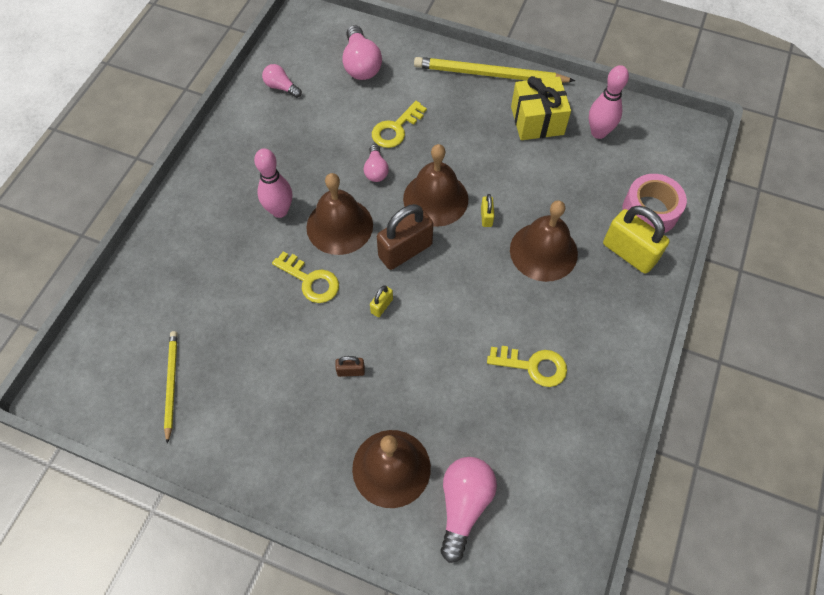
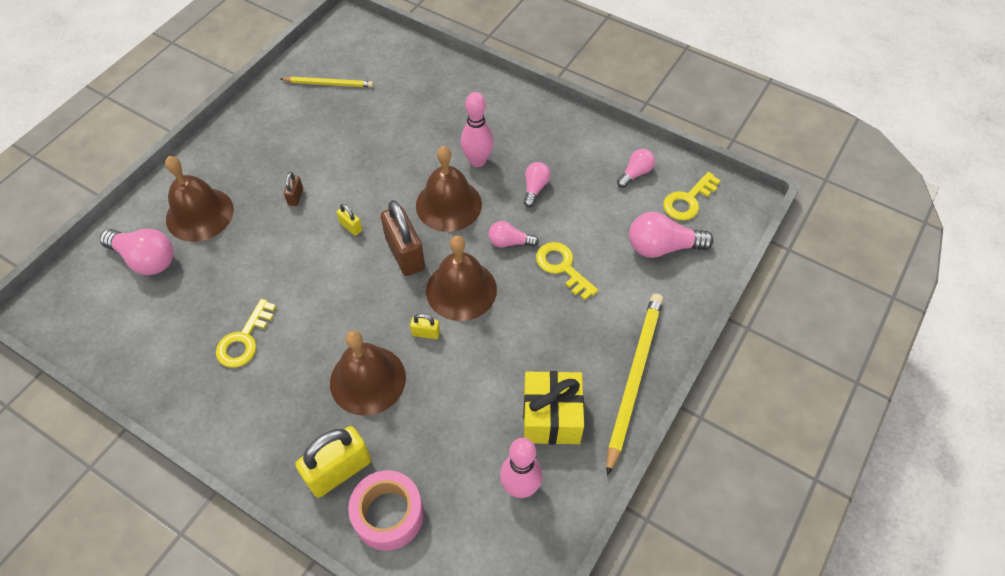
camera: 100 degrees right, 5 degrees down
yellow key [272,251,339,303] -> yellow key moved to [663,172,721,221]
none -> pink light bulb [524,162,551,207]

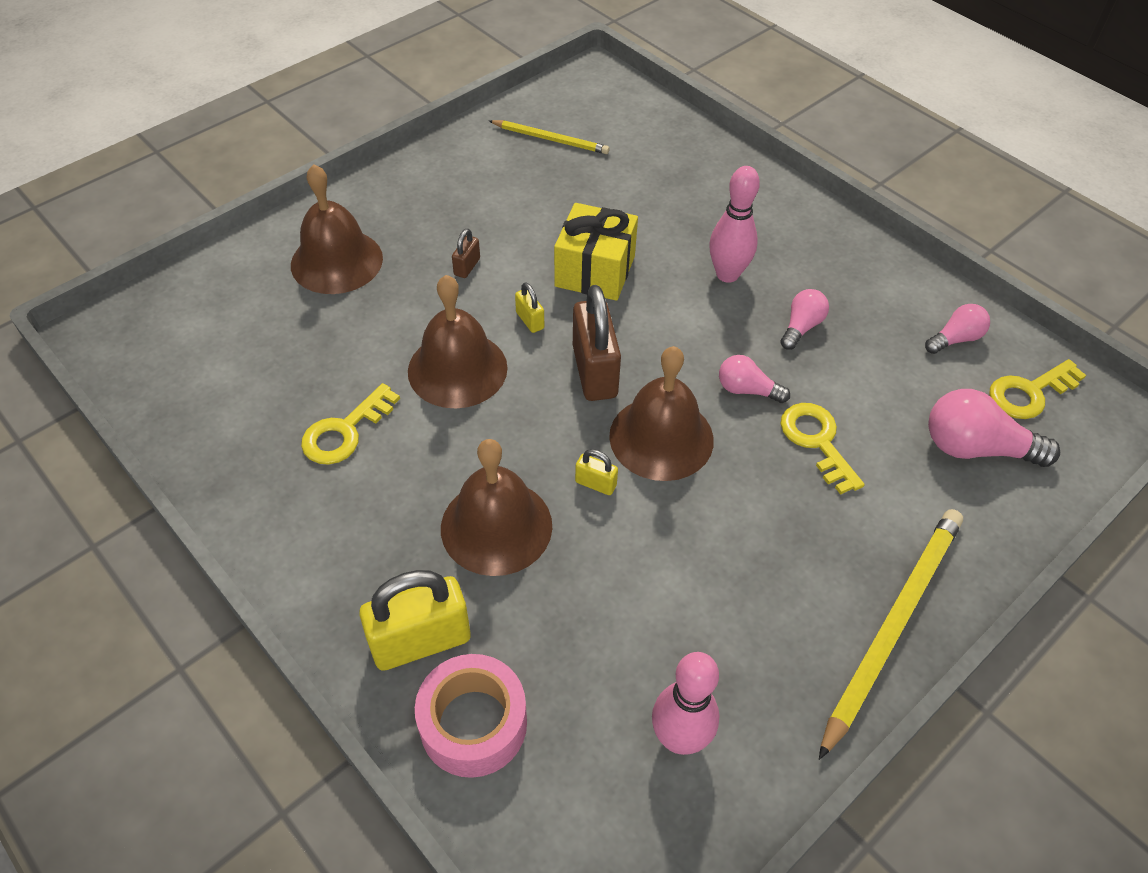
camera: 15 degrees right, 5 degrees down
pink light bulb [100,229,174,275] -> none
brown bell [416,146,482,232] -> brown bell moved to [408,275,508,408]
yellow gift [523,371,584,445] -> yellow gift moved to [554,203,638,301]

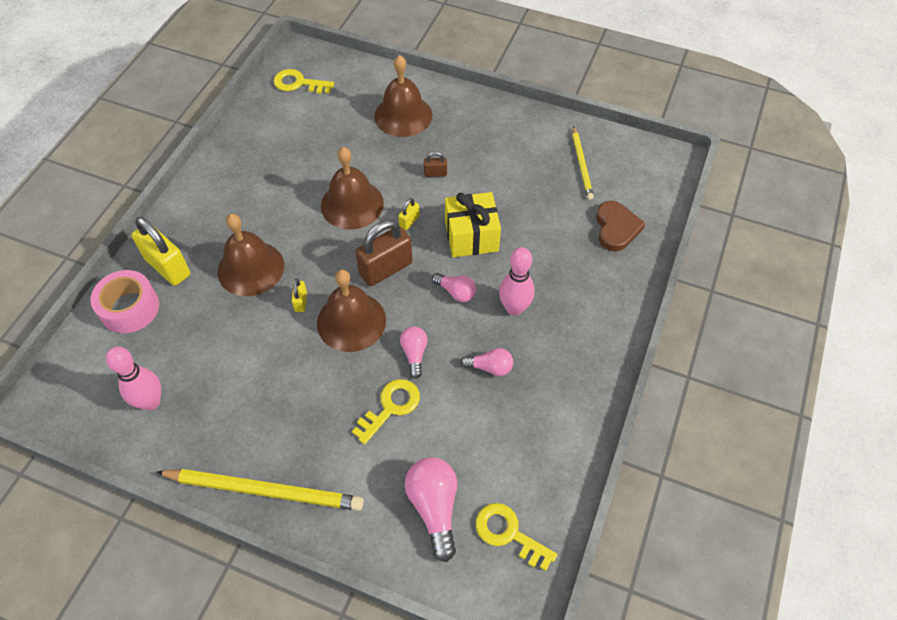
camera: 65 degrees right, 5 degrees up
yellow key [301,383,400,465] -> yellow key moved to [274,69,334,94]
pink light bulb [925,304,990,354] -> pink light bulb moved to [432,273,476,302]
none -> brown heart [596,201,646,252]

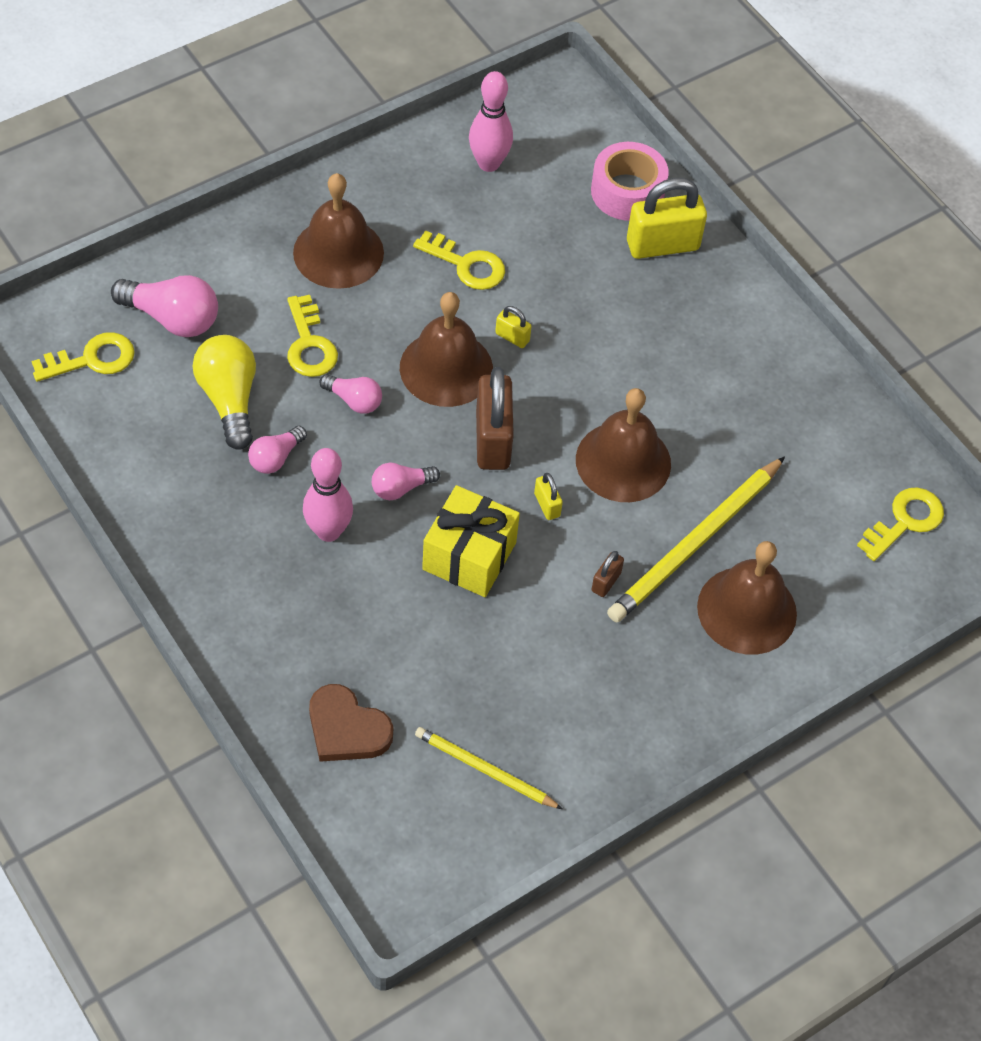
camera: 120 degrees right, 0 degrees up
yellow pencil [156,469,364,511] -> yellow pencil moved to [607,456,785,622]
brown bell [218,214,284,296] -> brown bell moved to [293,173,384,289]
none -> yellow light bulb [192,335,256,450]
none -> yellow key [413,230,505,290]

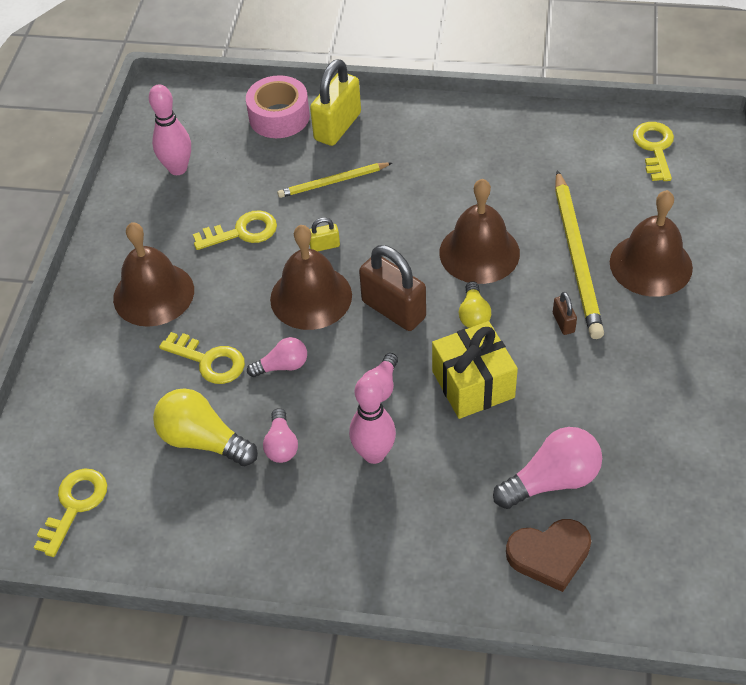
camera: 40 degrees left, 5 degrees down
pink light bulb [111,275,218,337] -> pink light bulb moved to [493,427,602,509]
yellow pencil [415,727,562,809] -> yellow pencil moved to [277,162,392,198]
yellow padlock [534,473,563,520] -> yellow light bulb [459,281,491,328]

